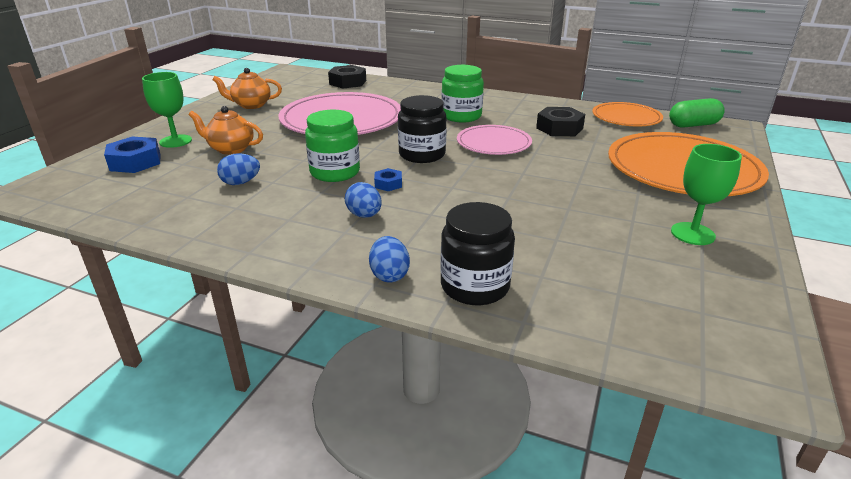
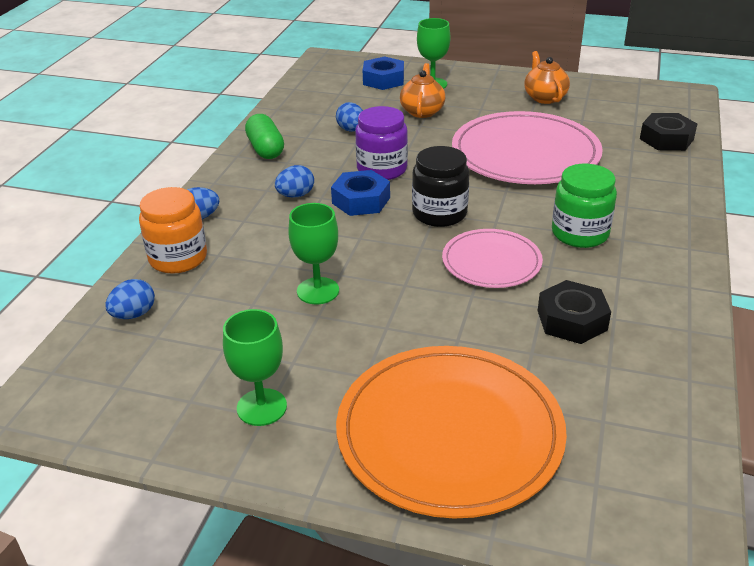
camera: 85 degrees right, 5 degrees up
green jar [305,110,360,182] -> purple jar [355,106,408,180]
blue nut [374,168,402,191] -> blue nut [331,170,390,216], size x1.83
black jar [440,202,515,305] -> orange jar [139,187,207,274]
orange plate [592,102,663,127] -> none
green capsule [669,98,725,128] -> green capsule moved to [245,114,284,159]
none -> blue egg [105,279,155,319]
none -> green goblet [288,203,339,305]

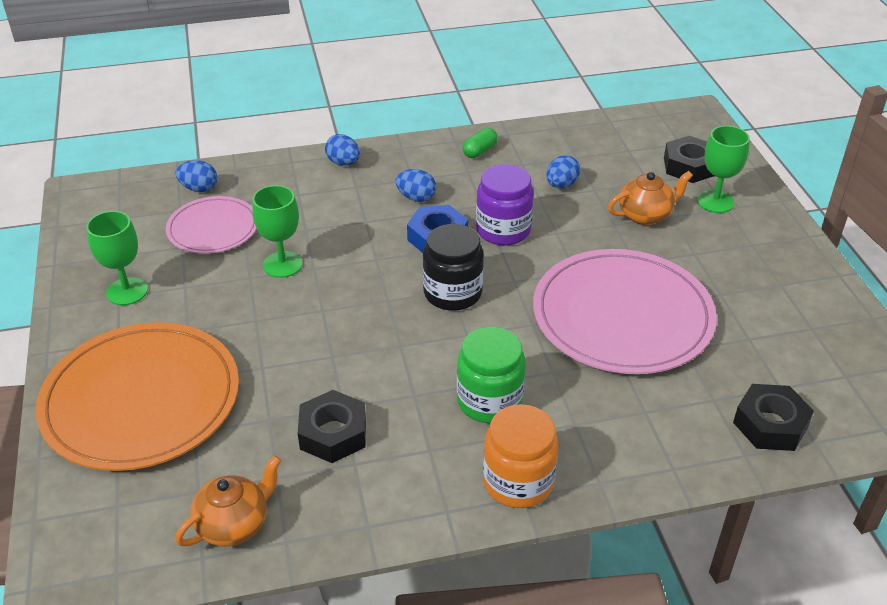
camera: 60 degrees right, 5 degrees up
orange jar [139,187,207,274] -> orange jar moved to [483,404,558,508]
green capsule [245,114,284,159] -> green capsule [462,128,498,158], size x0.65
blue nut [363,56,404,90] -> black nut [664,136,714,183]
pink plate [442,229,543,288] -> pink plate moved to [166,196,256,254]
orange teapot [524,51,570,104] -> orange teapot moved to [175,455,282,546]

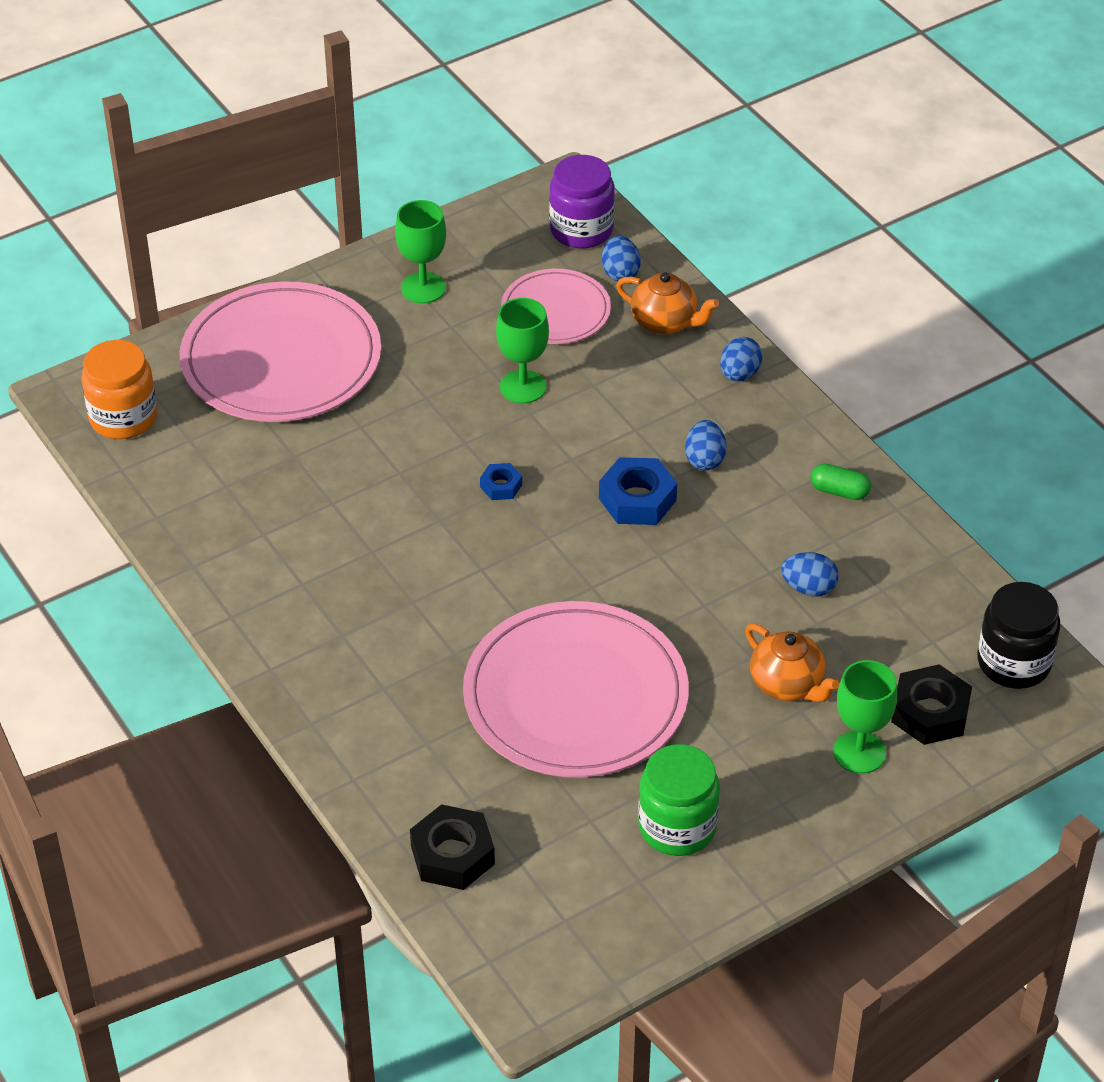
camera: 70 degrees right, 5 degrees up
orange plate [36,322,239,471] -> pink plate [180,281,381,422]
orange teapot [175,455,282,546] -> orange teapot moved to [616,272,719,335]
black nut [298,390,366,463] -> none
black jar [423,224,484,311] -> black jar moved to [977,582,1060,689]
green jar [457,327,526,423] -> green jar moved to [638,744,720,856]
purple jar [476,164,534,246] -> purple jar moved to [549,155,615,248]
orange jar [483,404,558,508] -> orange jar moved to [81,340,157,439]
none -> blue nut [480,463,522,500]

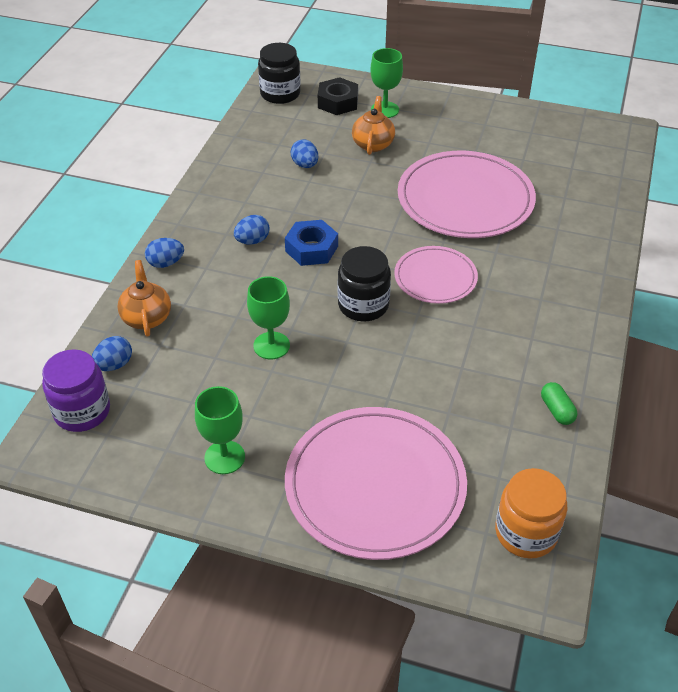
camera: 130 degrees left, 0 degrees up
black nut [410,804,495,890] -> none
blue nut [480,463,522,500] -> black jar [338,246,391,321]
pink plate [501,269,611,344] -> pink plate moved to [394,246,478,304]
green jar [638,744,720,856] -> none
green capsule [811,464,871,500] -> green capsule moved to [541,382,577,425]

